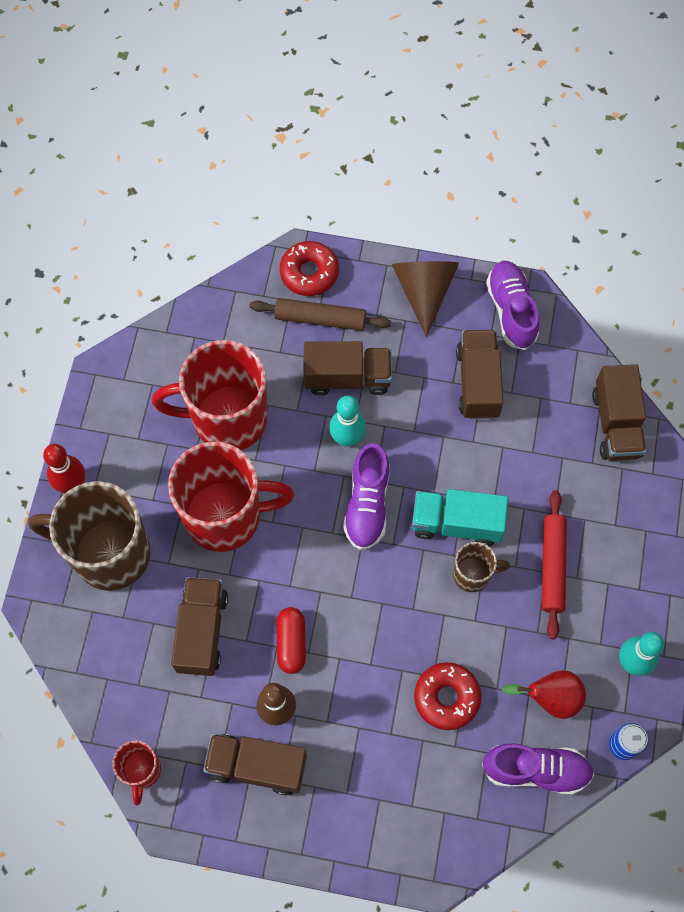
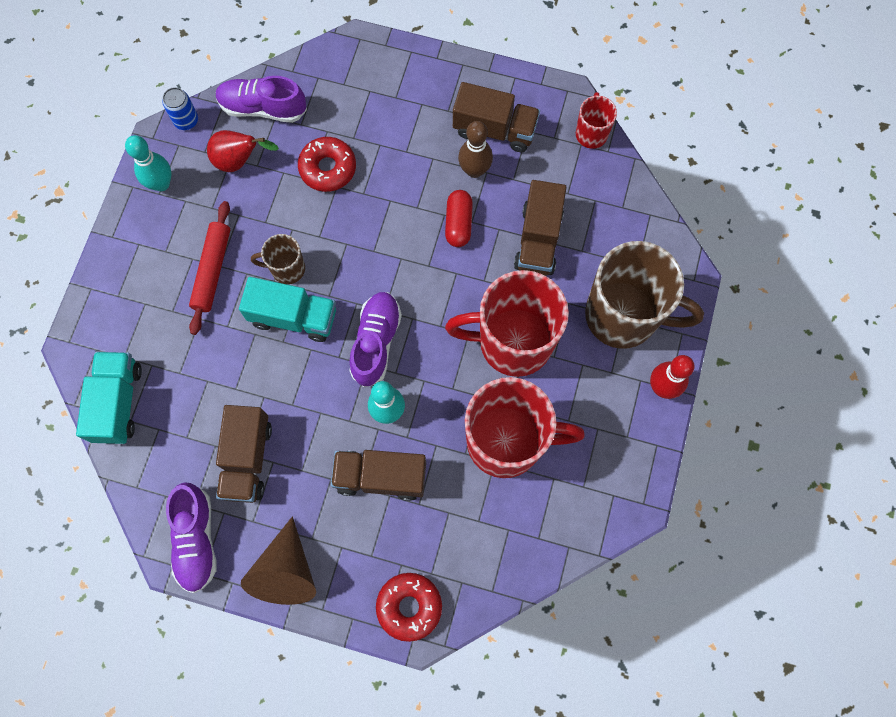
camera: 175 degrees left, 5 degrees up
brown rolling pin [250,298,391,331] -> none
brown truck [592,364,646,461] -> turquoise truck [76,352,142,444]

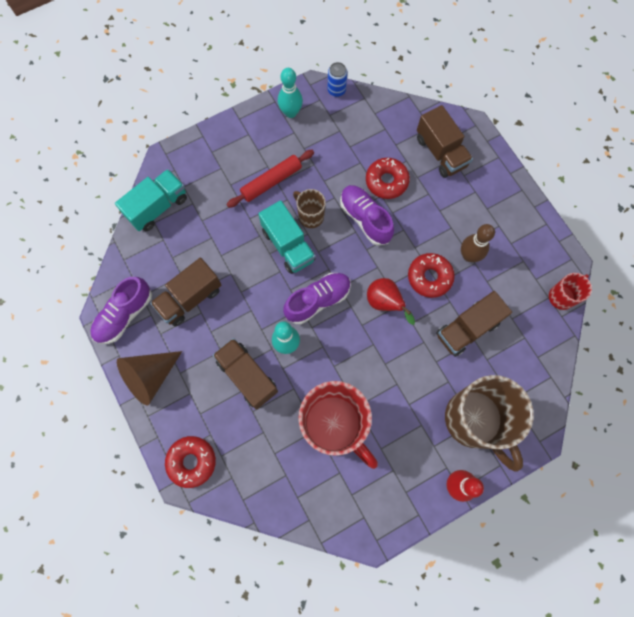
camera: 45 degrees right, 0 degrees up
red pear [207,130,279,172] -> red pear moved to [367,278,415,325]
purple shoe [215,76,307,123] -> purple shoe moved to [340,185,394,246]
red capsule [445,190,473,247] -> red donut [408,253,455,298]
red mug [445,270,569,377] -> none
brown truck [453,82,540,152] -> brown truck moved to [417,105,473,178]

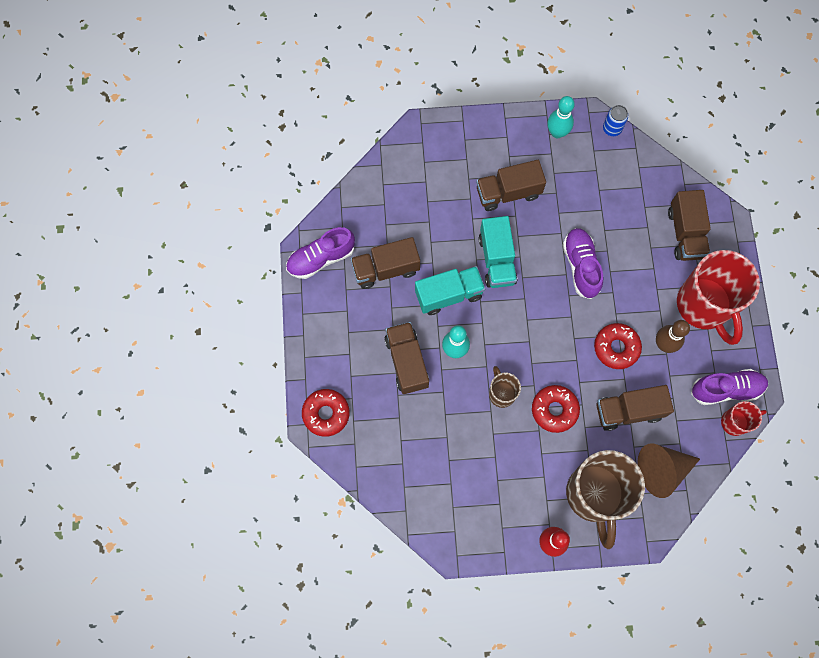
camera: 25 degrees right, 0 degrees up
turquoise truck [115,169,187,231] -> turquoise truck moved to [415,266,485,315]
brown cone [117,351,182,405] -> brown cone moved to [637,443,700,498]
red rolling pin [226,150,314,208] -> brown truck [476,160,546,211]
purple shoe [283,273,351,324] -> purple shoe moved to [691,369,768,405]
brown mug [293,189,326,228] -> brown mug moved to [489,366,521,408]
red mug [298,381,378,469] -> red mug moved to [677,250,760,345]
red donut [366,158,410,199] -> red donut moved to [532,385,580,433]
red pear [367,278,415,325] -> none

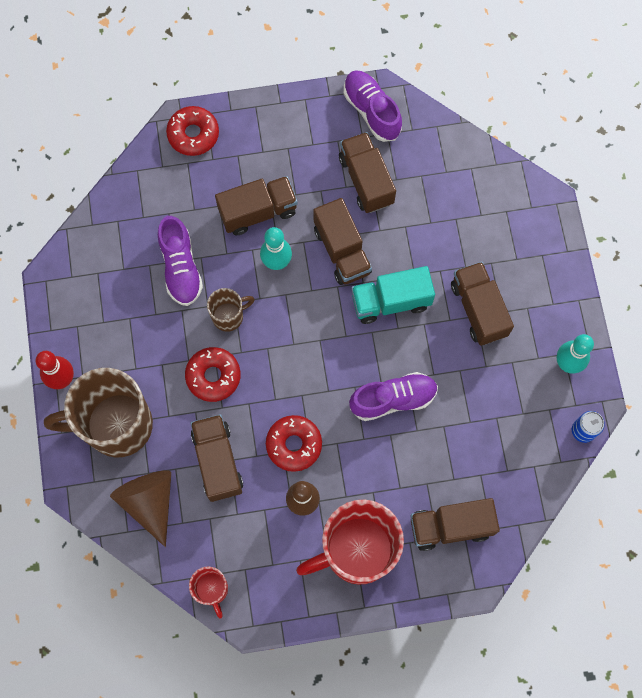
camera: 85 degrees right, 0 degrees up
turquoise truck [415,266,485,315] -> brown truck [313,198,372,285]
purple shoe [691,369,768,405] -> purple shoe moved to [158,216,203,306]

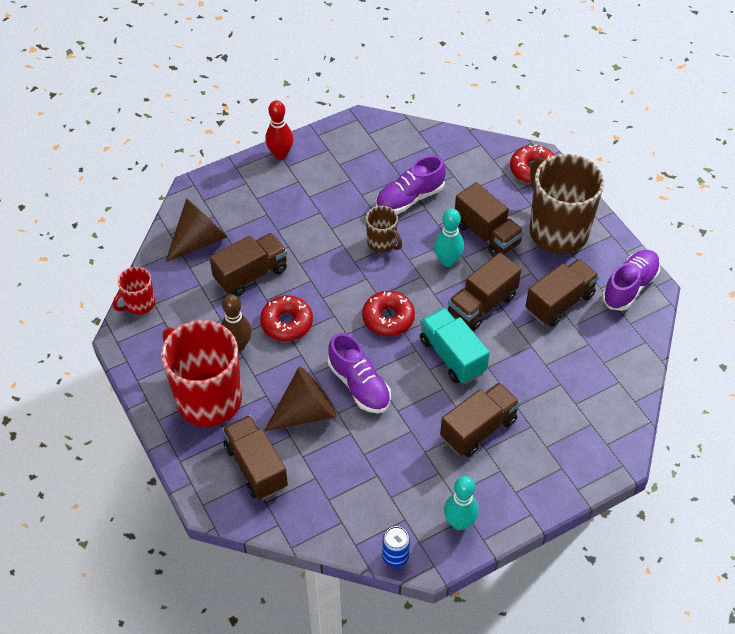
camera: 70 degrees right, 20 degrees down
brown mug [44,368,153,457] -> brown mug moved to [530,154,604,254]
red donut [185,347,241,402] -> red donut moved to [362,291,415,336]
none -> brown cone [264,367,336,432]

